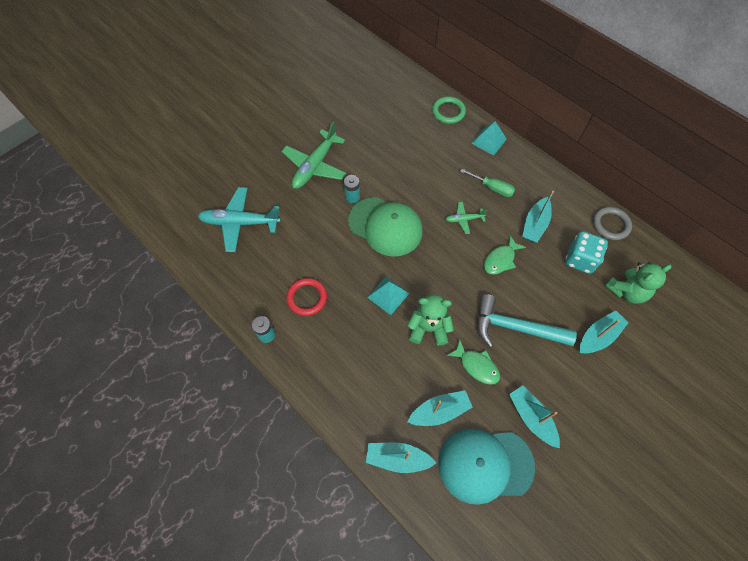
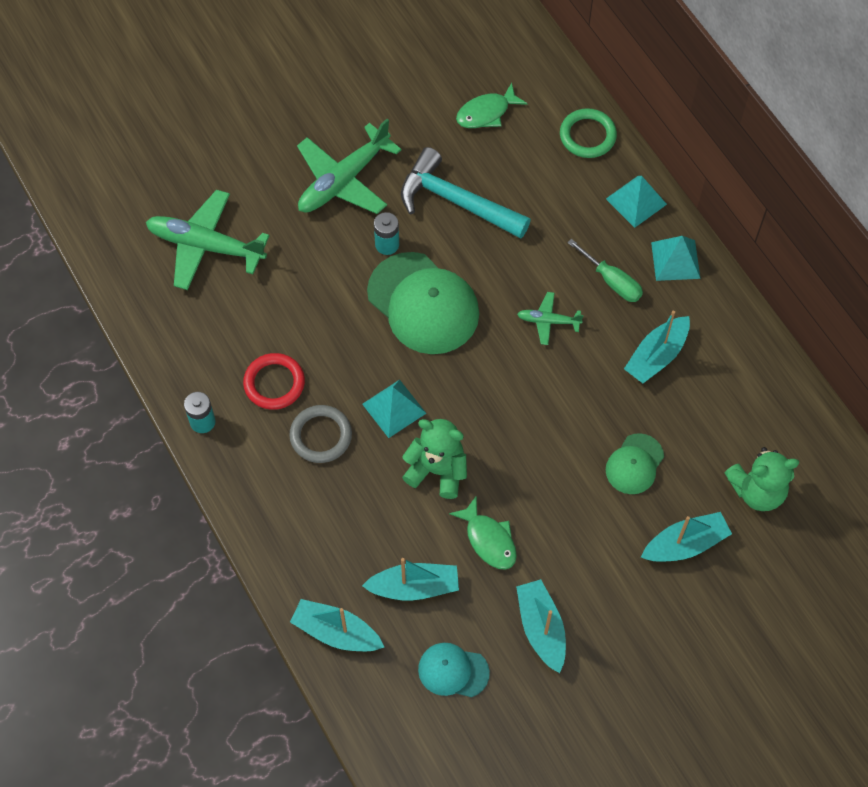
camera: 15 degrees right, 0 degrees up
turquoise plane [198,187,281,252] -> green plane [146,190,270,290]
turquoise cap [438,429,535,505] -> turquoise cap [418,643,490,697], size x0.53
turquoise hammer [477,294,577,348] -> turquoise hammer moved to [401,147,531,239]
green fish [484,235,526,274] -> green fish moved to [456,83,527,128]
turquoise dice [565,231,608,274] -> none
grey ring [593,207,632,240] -> grey ring moved to [289,405,352,463]
none -> green cap [606,433,664,494]
none -> turquoise pyramid [651,236,700,281]

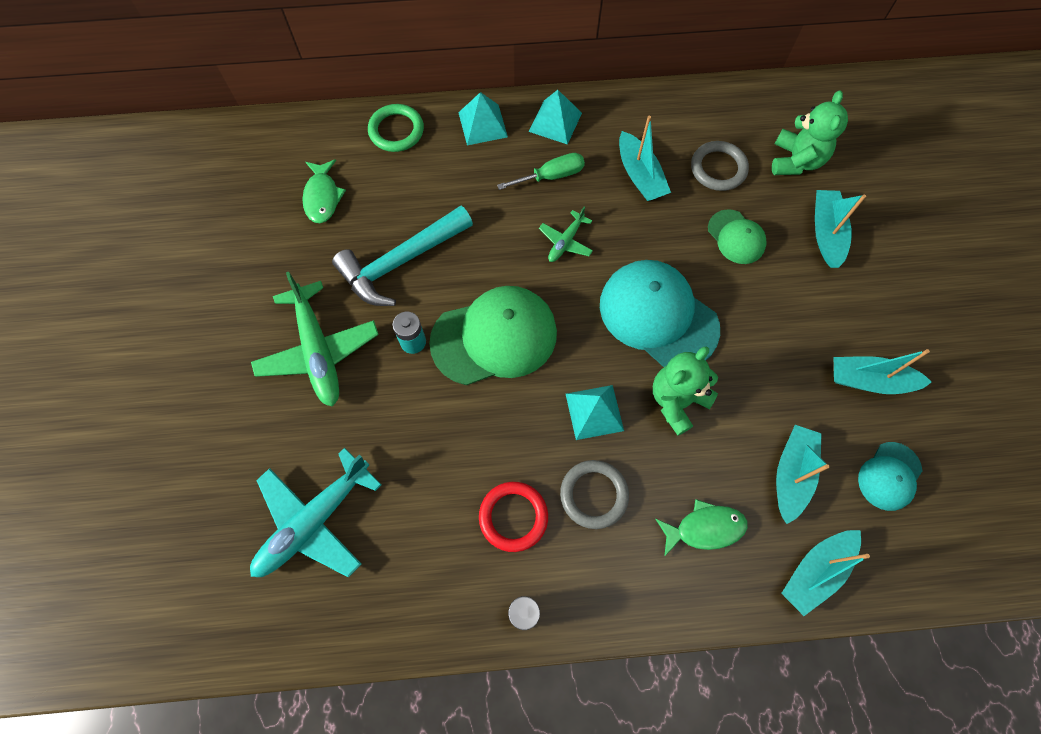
camera: 65 degrees left, 5 degrees up
green plane [146,190,270,290] -> turquoise plane [250,448,382,578]
green fish [449,495,517,570] -> green fish moved to [656,499,748,557]
none -> turquoise cap [600,260,720,367]
none -> grey ring [691,141,749,191]

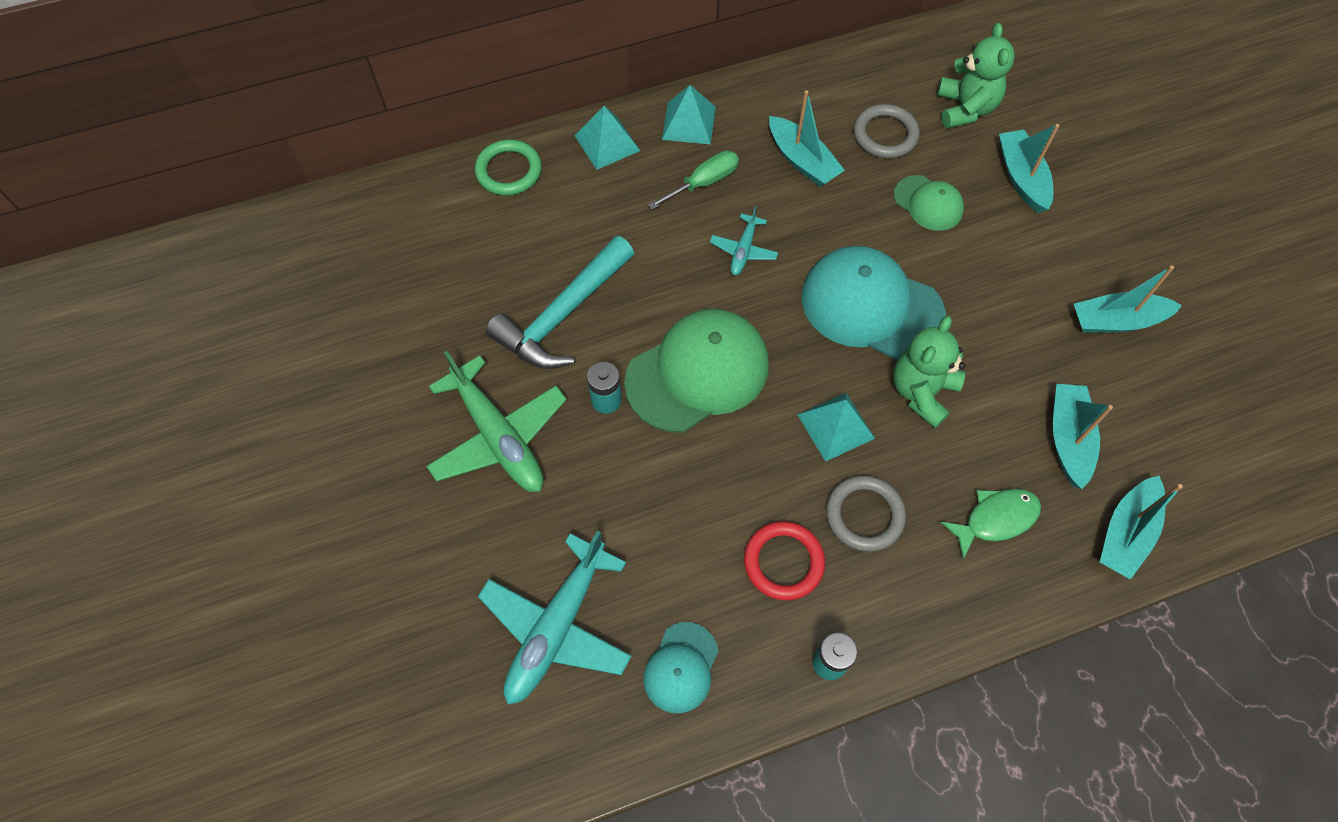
camera: 15 degrees left, 5 degrees down
green fish [302,159,346,223] -> none
green plane [539,207,593,262] -> turquoise plane [710,206,778,275]
turquoise cap [858,442,922,511] -> turquoise cap moved to [643,622,719,713]

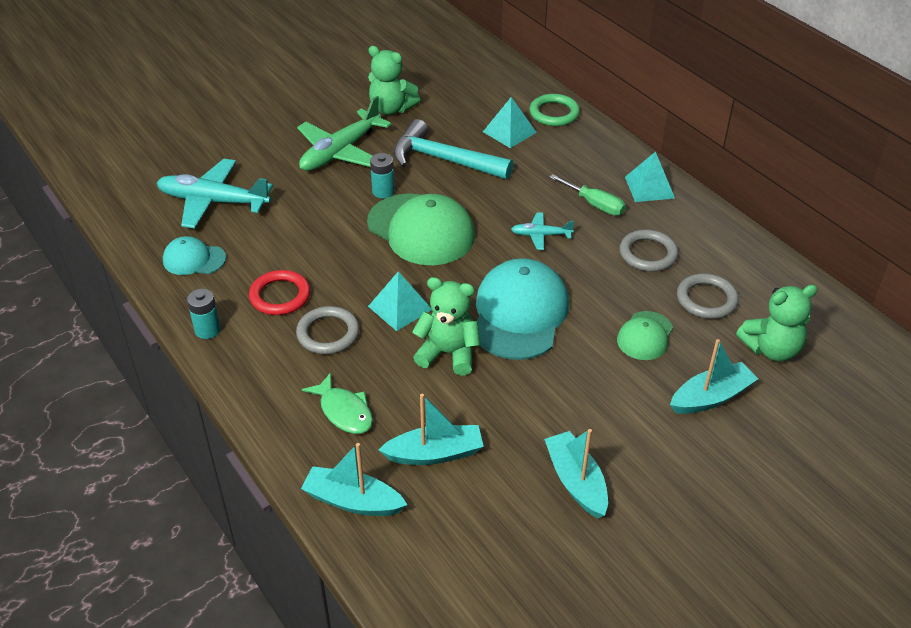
camera: 75 degrees right, 20 degrees down
turquoise pyramid [574,106,640,170] -> turquoise pyramid moved to [483,97,537,148]
turquoise boat [769,90,845,186] -> grey ring [619,229,678,272]
none -> green teddy bear [368,46,420,115]

